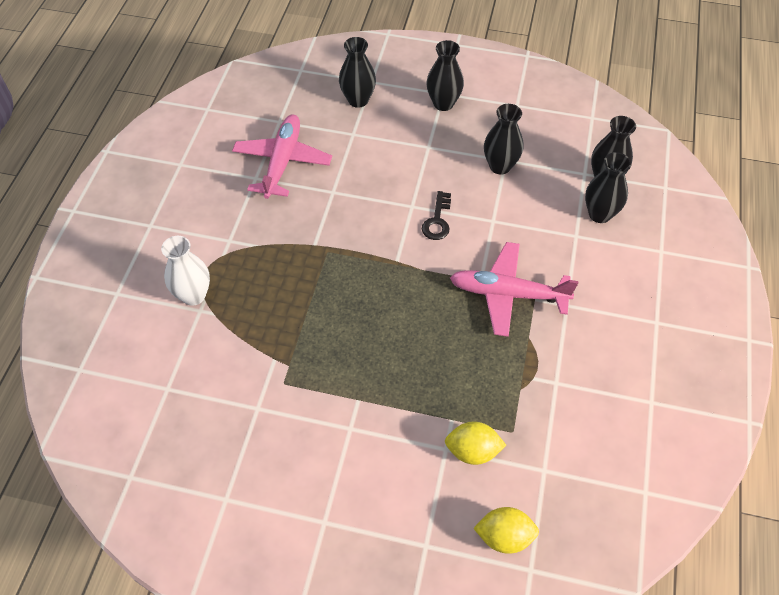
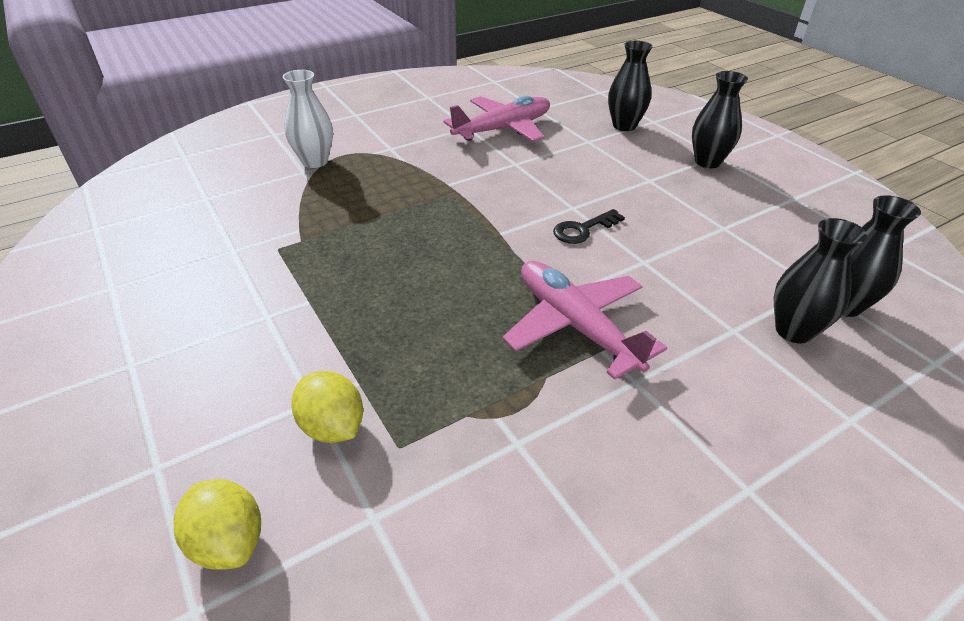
camera: 45 degrees right, 15 degrees down
black vase [484,104,523,175] -> none

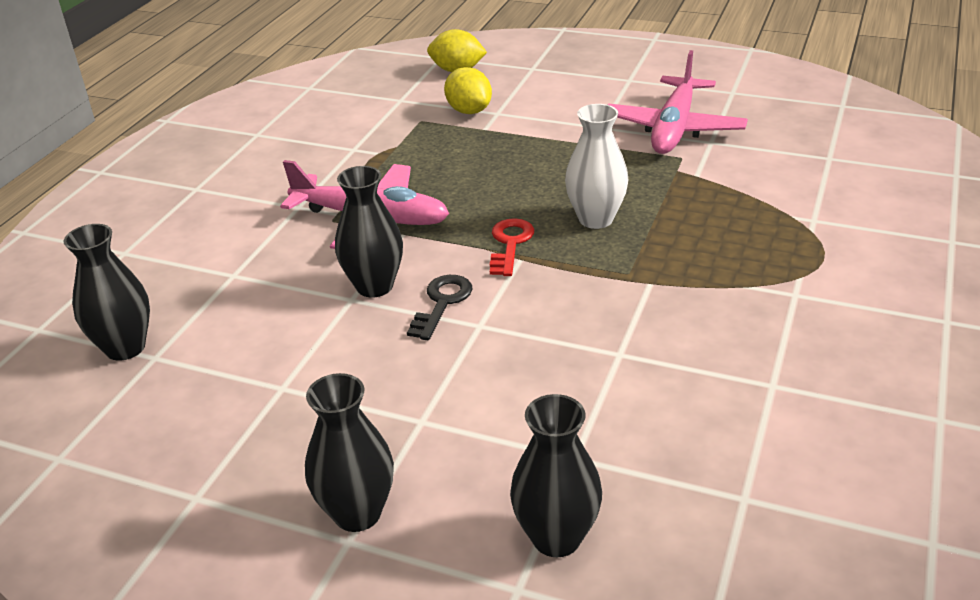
camera: 145 degrees right, 5 degrees down
white vase [282,70,333,168] -> white vase moved to [565,104,629,229]
yellow lemon [291,371,363,443] -> yellow lemon turned 45 degrees clockwise [444,67,492,114]
pink plane [444,96,550,142] -> pink plane moved to [607,50,748,154]
black vase [774,218,868,343] -> black vase moved to [335,166,403,297]
none -> red key [490,218,534,276]

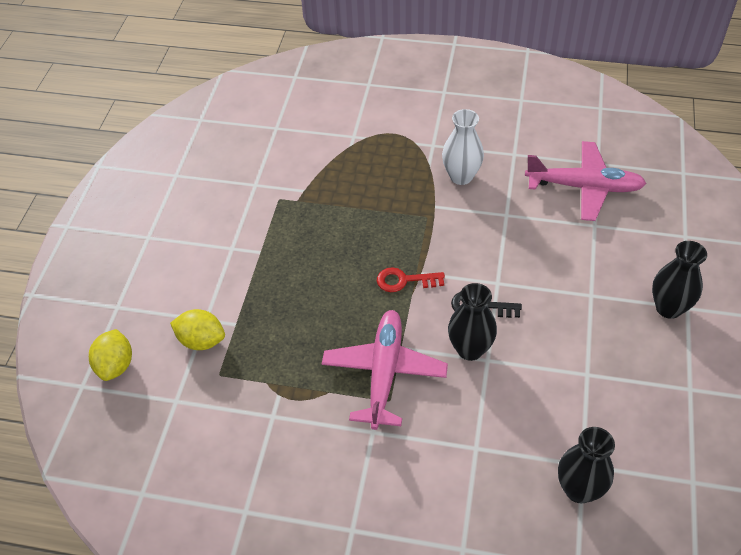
camera: 100 degrees left, 15 degrees up
yellow lemon [444,67,492,114] -> yellow lemon turned 60 degrees clockwise [170,309,225,350]
black vase [510,394,602,557] -> none
white vase [565,104,629,229] -> white vase moved to [442,109,484,185]
pink plane [607,50,748,154] -> pink plane moved to [525,141,646,221]

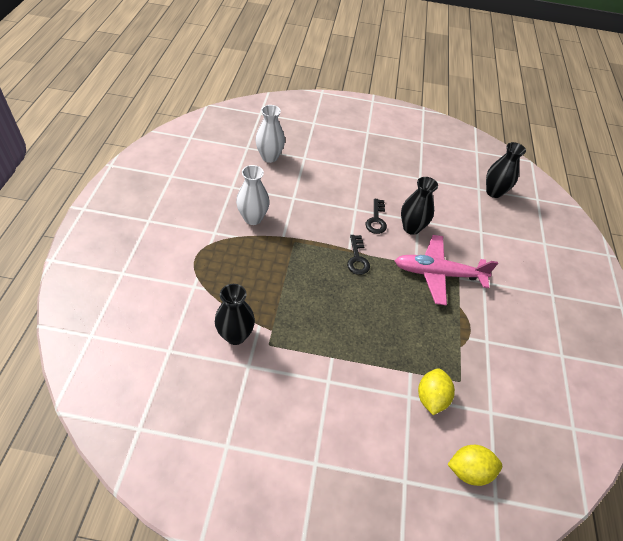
camera: 100 degrees left, 0 degrees up
red key [377,267,445,292] -> black key [347,235,370,275]
pink plane [525,141,646,221] -> white vase [255,105,285,163]
black vase [652,241,707,319] -> black vase moved to [215,284,255,345]

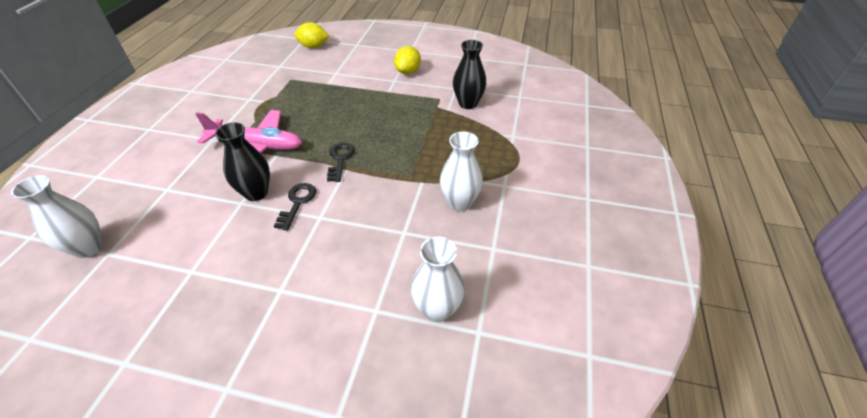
camera: 170 degrees left, 5 degrees down
yellow lemon [418,368,455,415] -> yellow lemon moved to [394,46,421,74]
black vase [486,142,526,198] -> white vase [11,175,103,258]

